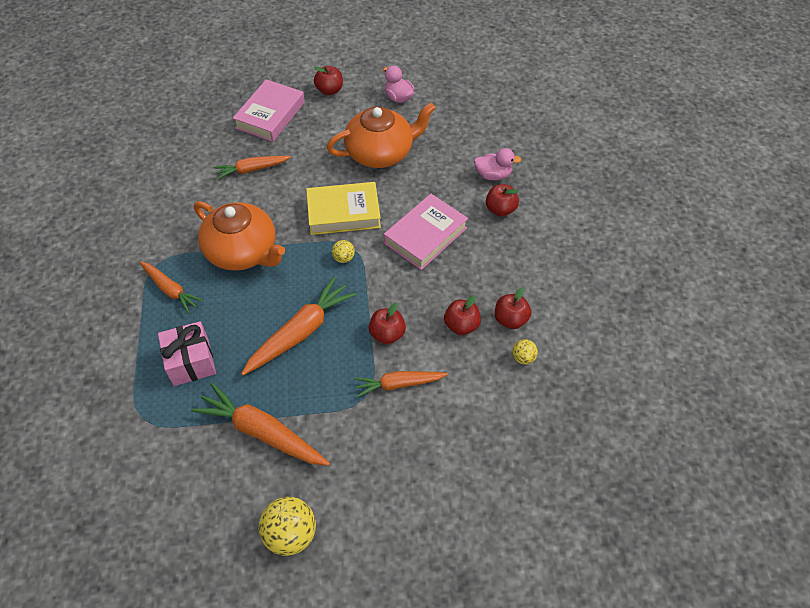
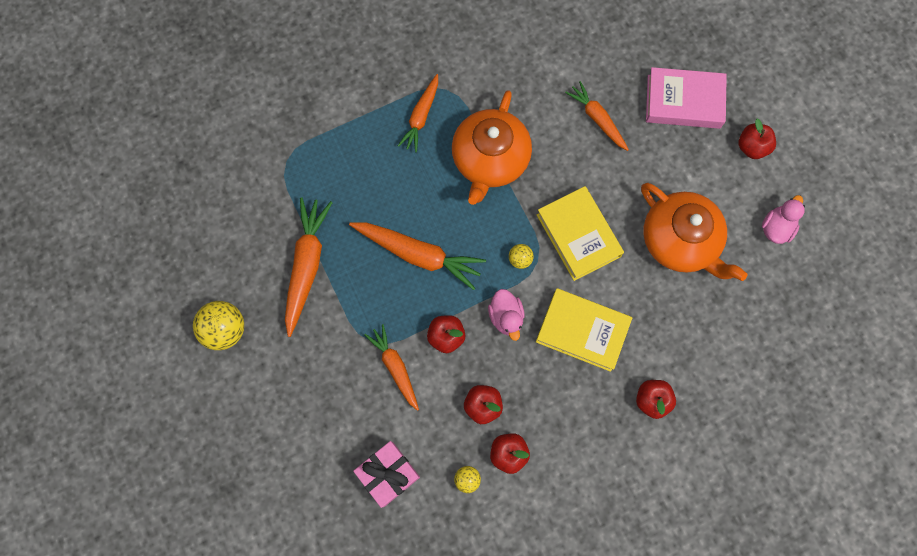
camera: 70 degrees right, 20 degrees up
pink gift [158,321,216,386] -> pink gift moved to [353,441,420,508]
pink book [384,194,468,270] -> yellow book [536,288,632,372]
pink duck [474,148,521,180] -> pink duck moved to [488,289,525,341]

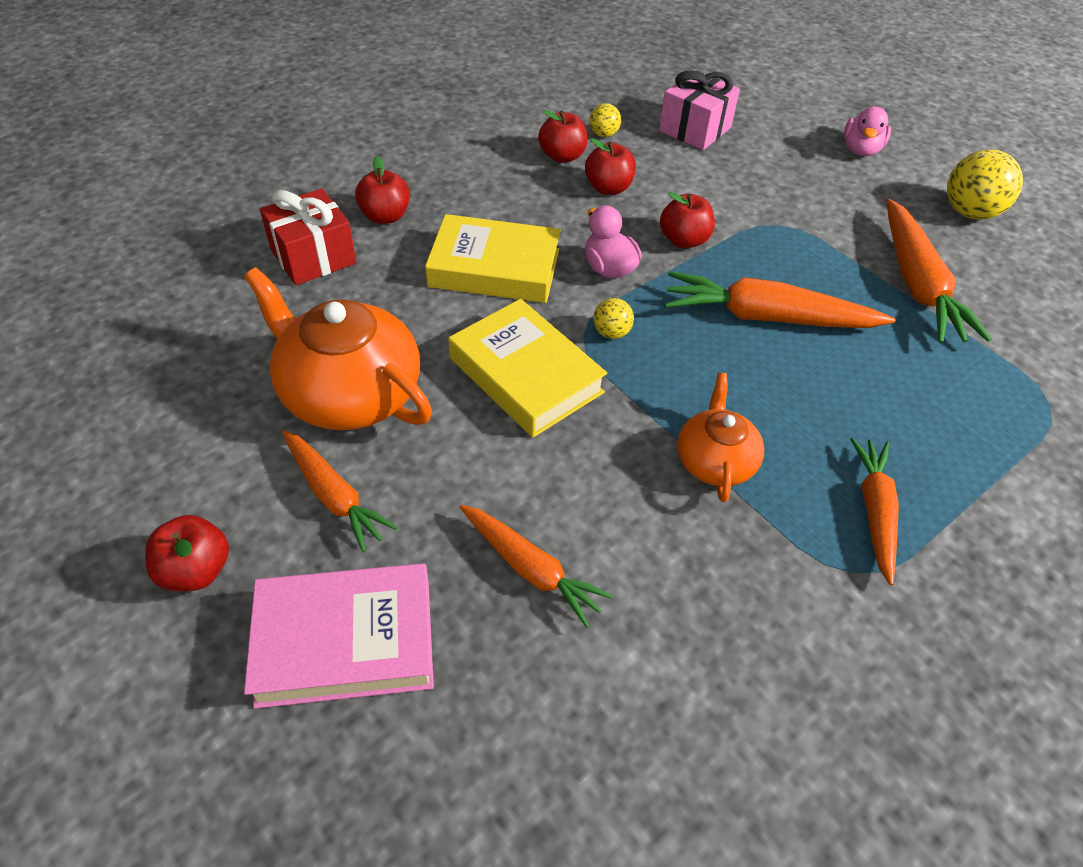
camera: 165 degrees right, 25 degrees down
orange carrot [364,324,419,411] -> orange carrot moved to [282,431,398,552]
orange teapot [452,90,532,205] -> orange teapot [677,373,764,502], size x0.57
pink duck [762,195,805,244] -> pink duck moved to [844,107,891,156]
none -> red gift [260,188,357,285]

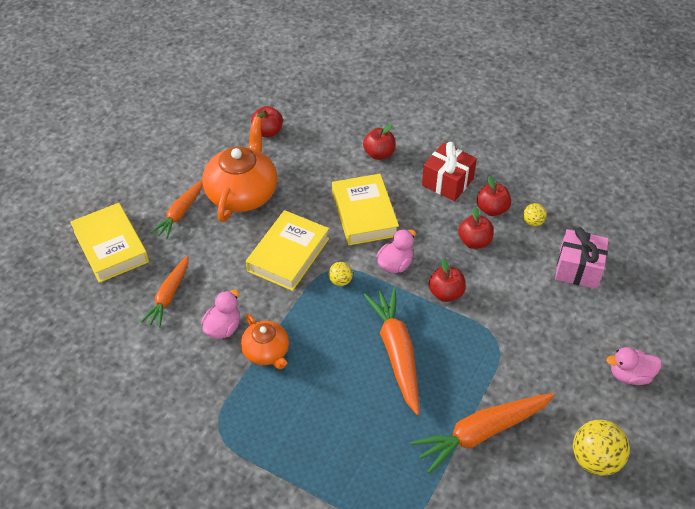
camera: 70 degrees right, 0 degrees up
red apple [145,515,229,591] -> red apple moved to [251,106,283,137]
pink book [244,563,434,709] -> yellow book [70,203,149,283]
red gift [260,188,357,285] -> red gift moved to [422,142,477,201]
orange teapot [677,373,764,502] -> orange teapot turned 75 degrees clockwise [241,314,289,369]
orange carrot [850,437,899,585] -> none
none -> pink duck [201,289,240,339]

